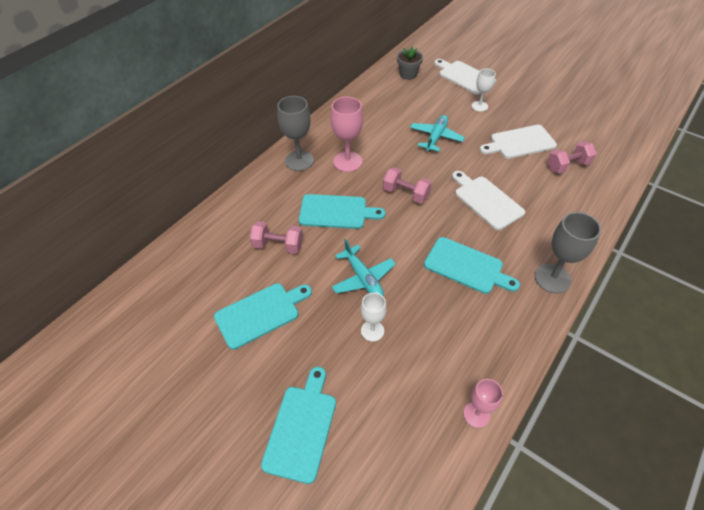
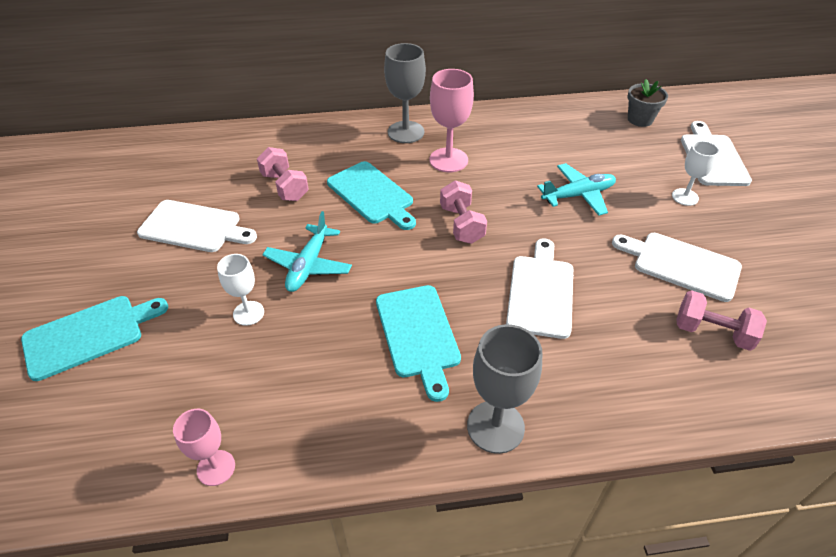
camera: 45 degrees right, 5 degrees down
turquoise cutting board [214,283,312,350] -> white cutting board [137,200,257,252]

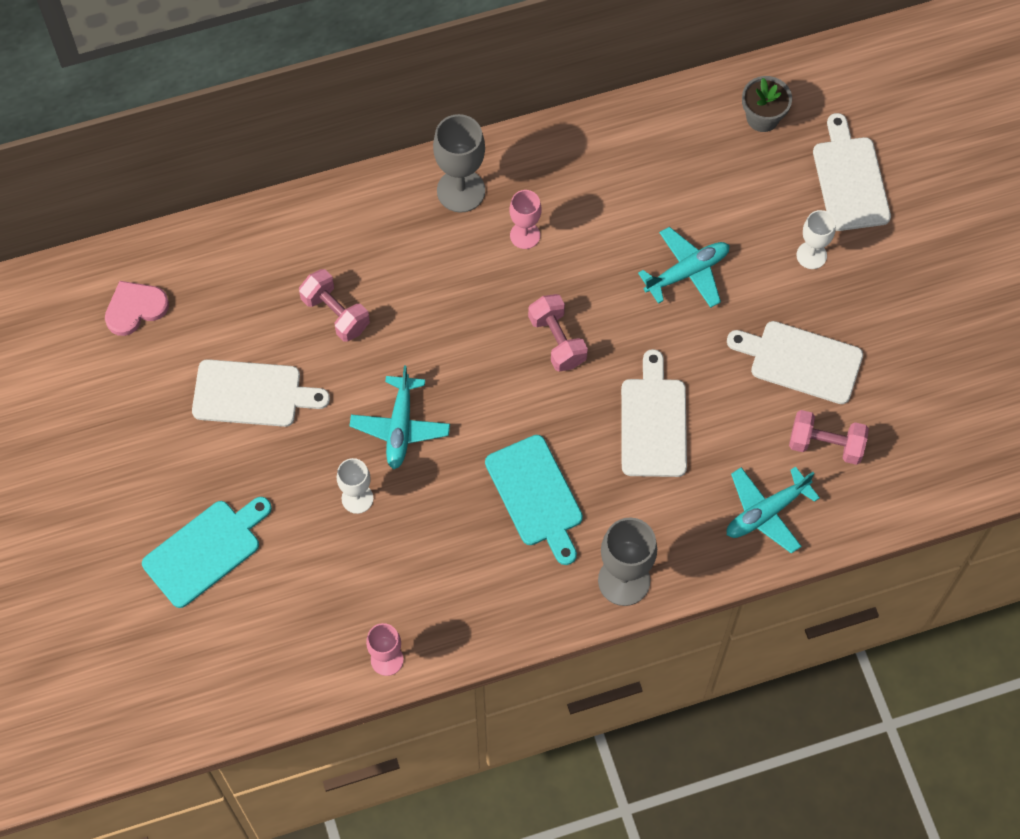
camera: 10 degrees left, 20 degrees up
turquoise cutting board [327,161,416,230] -> none
pink goblet [429,69,474,172] -> pink goblet [510,190,541,249], size x0.62
none -> pink heart [105,281,169,336]
none -> turquoise plane [727,466,820,554]

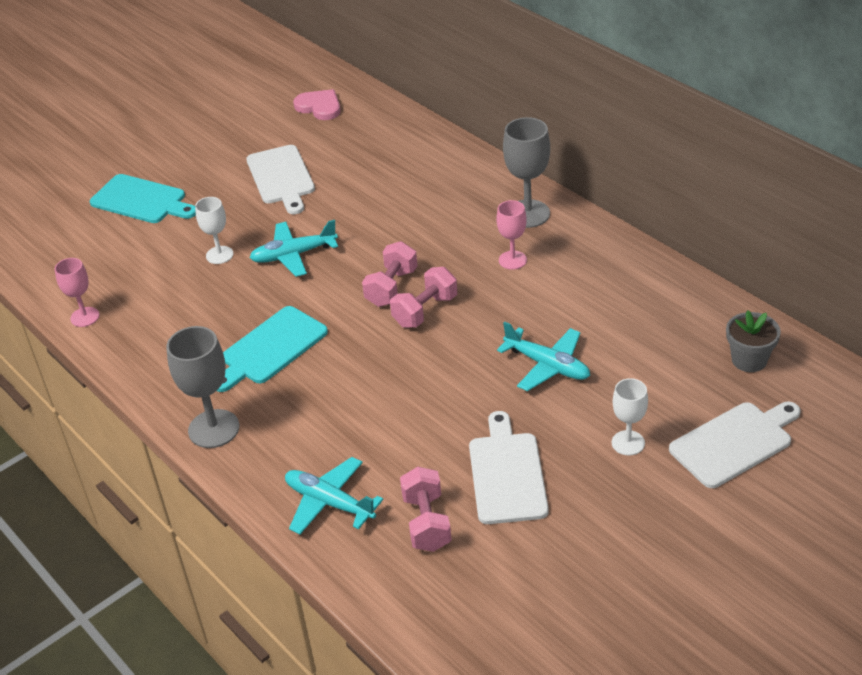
camera: 70 degrees right, 25 degrees down
pink dumbbell [299,269,370,342] -> pink dumbbell moved to [362,241,418,307]
white cutting board [621,349,687,477] -> none

